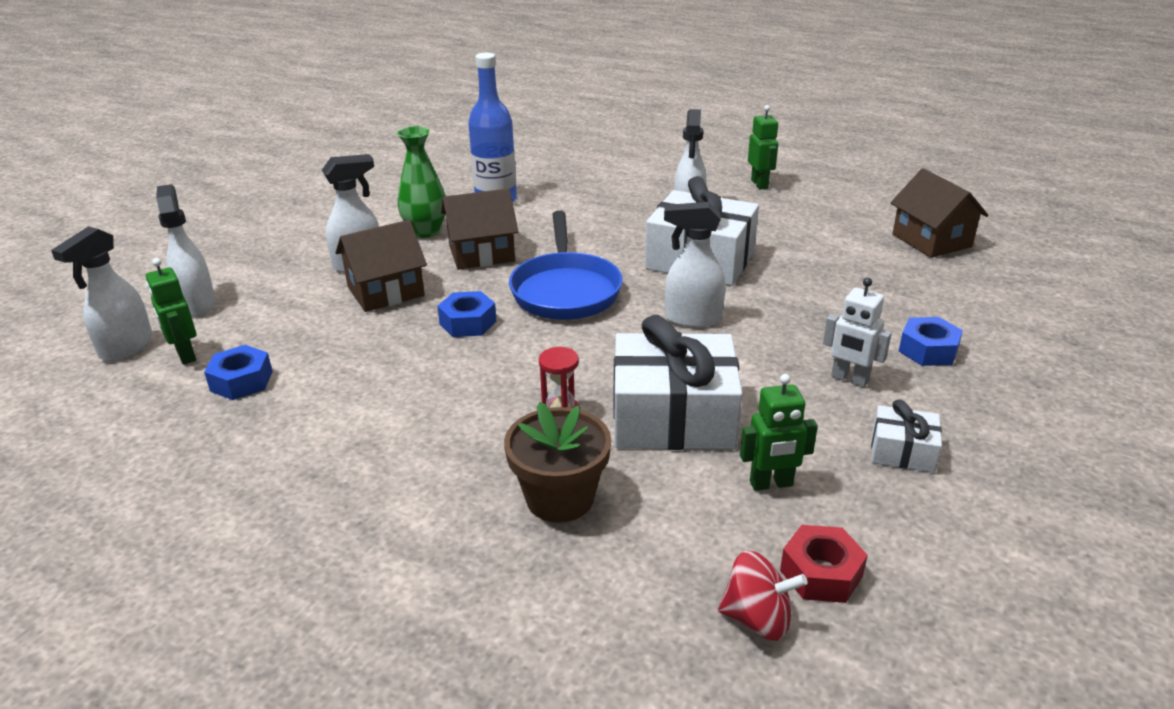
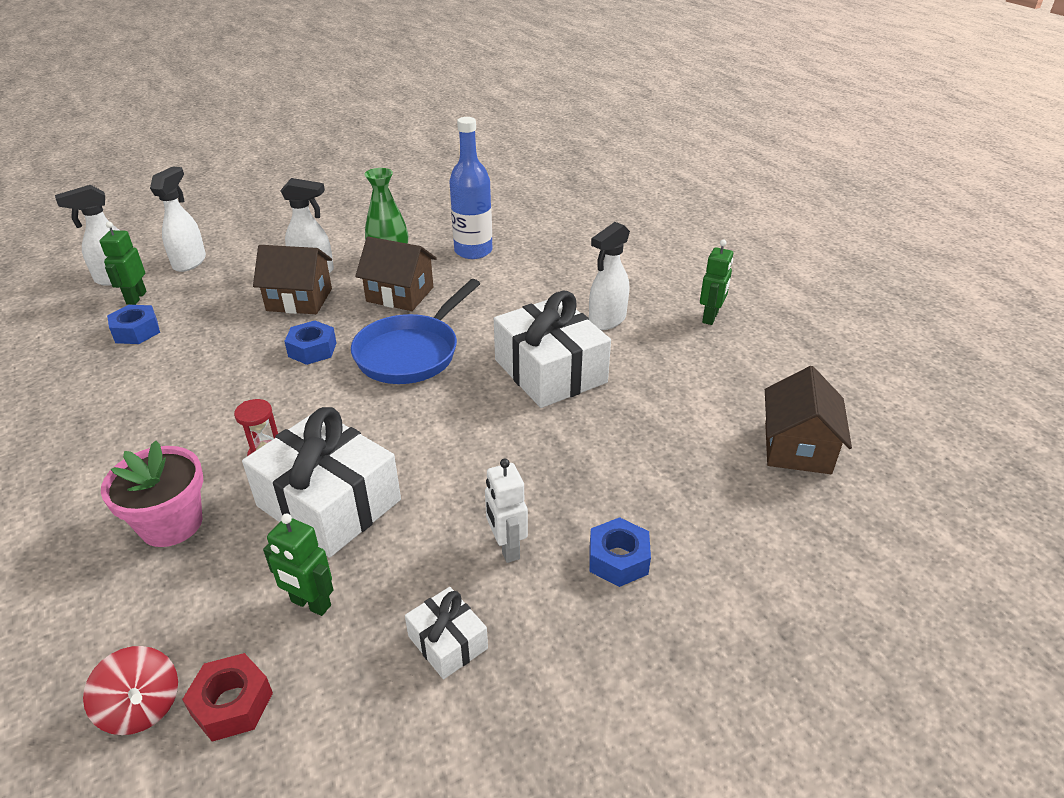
camera: 35 degrees right, 5 degrees up
brown flower pot [504,402,611,523] -> pink flower pot [101,440,203,547]
white spray bottle [664,202,726,328] -> none

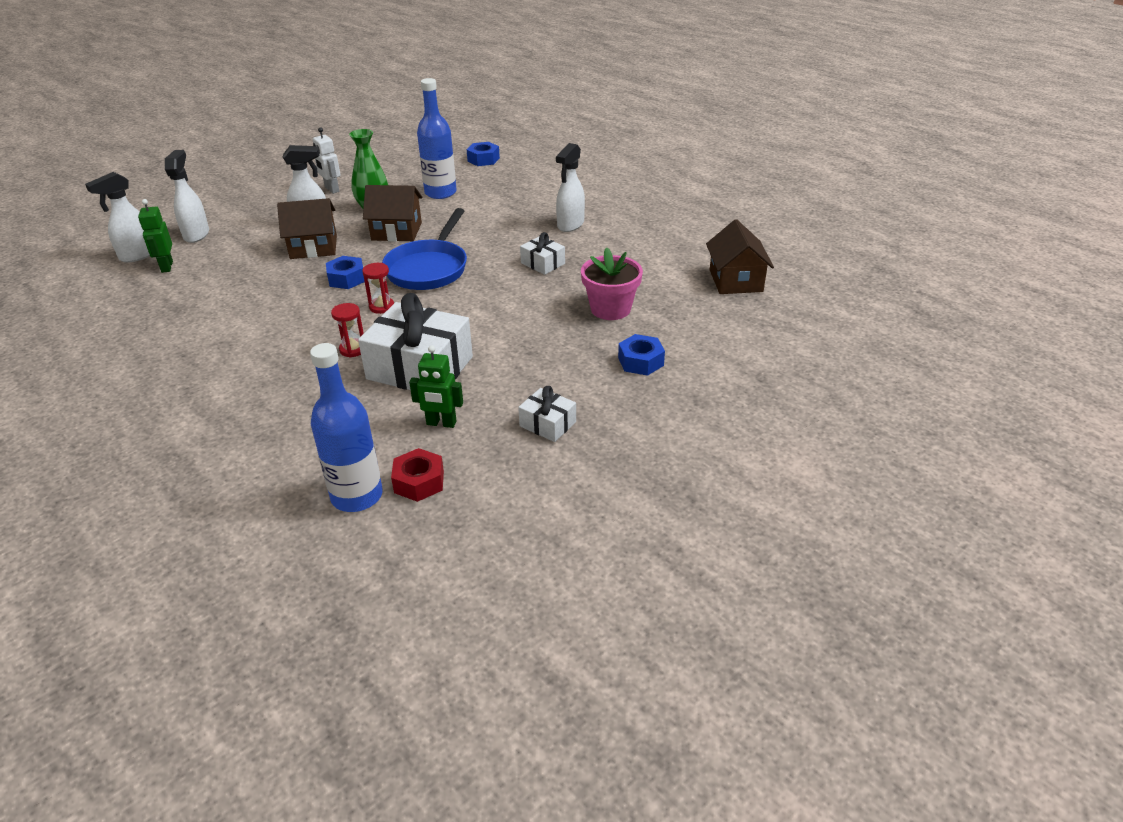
camera: 15 degrees left, 0 degrees up
red spinning top [83,646,178,735] -> blue bottle [310,343,383,512]
pink flower pot [101,440,203,547] -> pink flower pot moved to [581,247,643,320]
blue nut [107,305,160,344] -> blue nut moved to [467,142,500,166]
white robot [485,458,528,563] -> white robot moved to [313,127,341,194]
white gift [494,291,611,408] -> white gift [520,232,565,275], size x0.48
green robot [700,240,733,325] -> none
none -> red hourglass [362,263,394,314]

